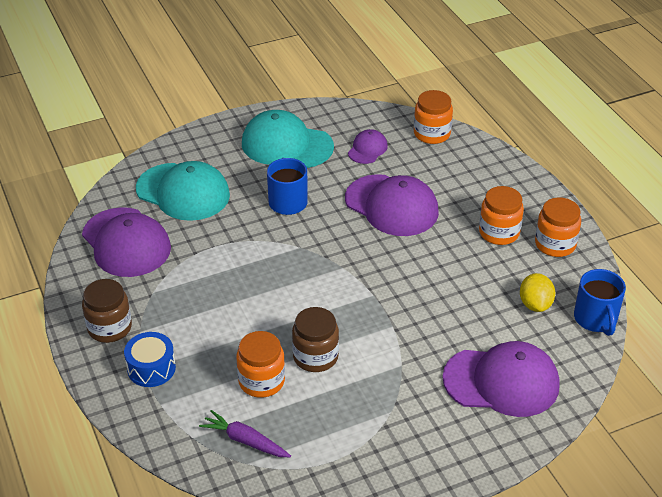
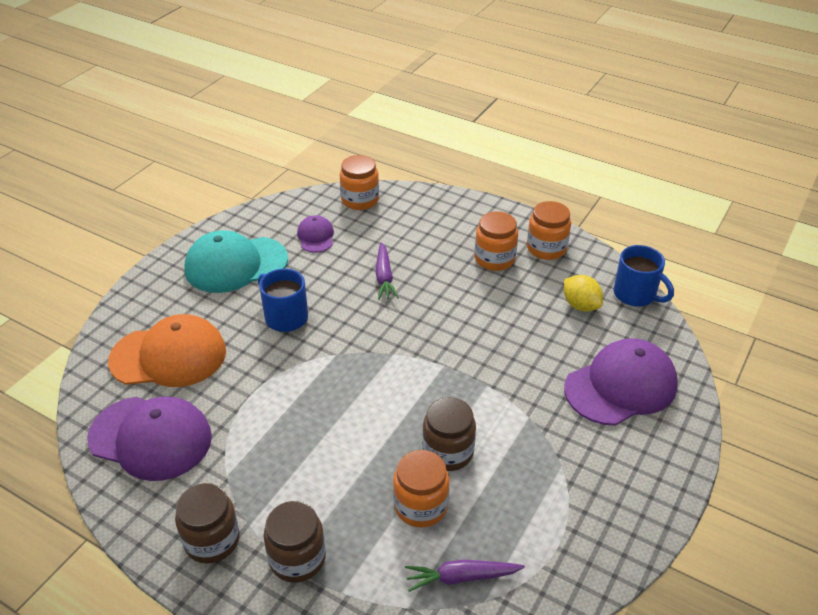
camera: 35 degrees left, 0 degrees up
blue drum [124,332,176,387] -> brown jar [263,501,326,583]
turquoise cap [136,161,230,221] -> orange cap [108,314,226,387]
purple cap [345,174,439,236] -> purple carrot [375,242,399,300]

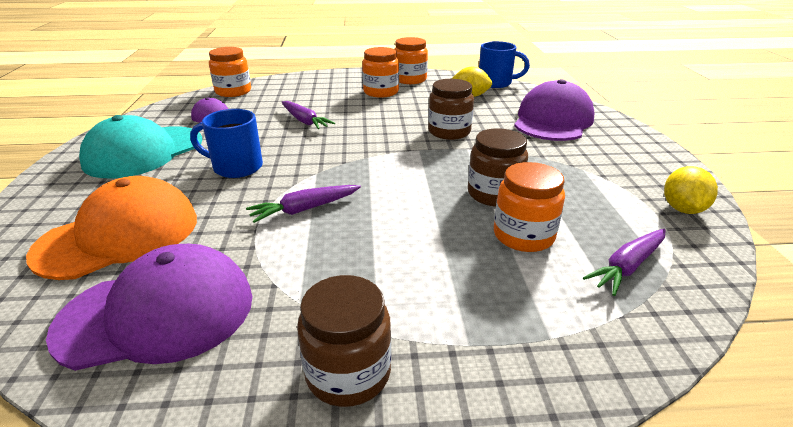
camera: 35 degrees left, 10 degrees down
brown jar [263,501,326,583] -> brown jar moved to [428,79,474,140]
none -> purple carrot [246,185,361,223]
none -> yellow lemon [664,166,718,214]

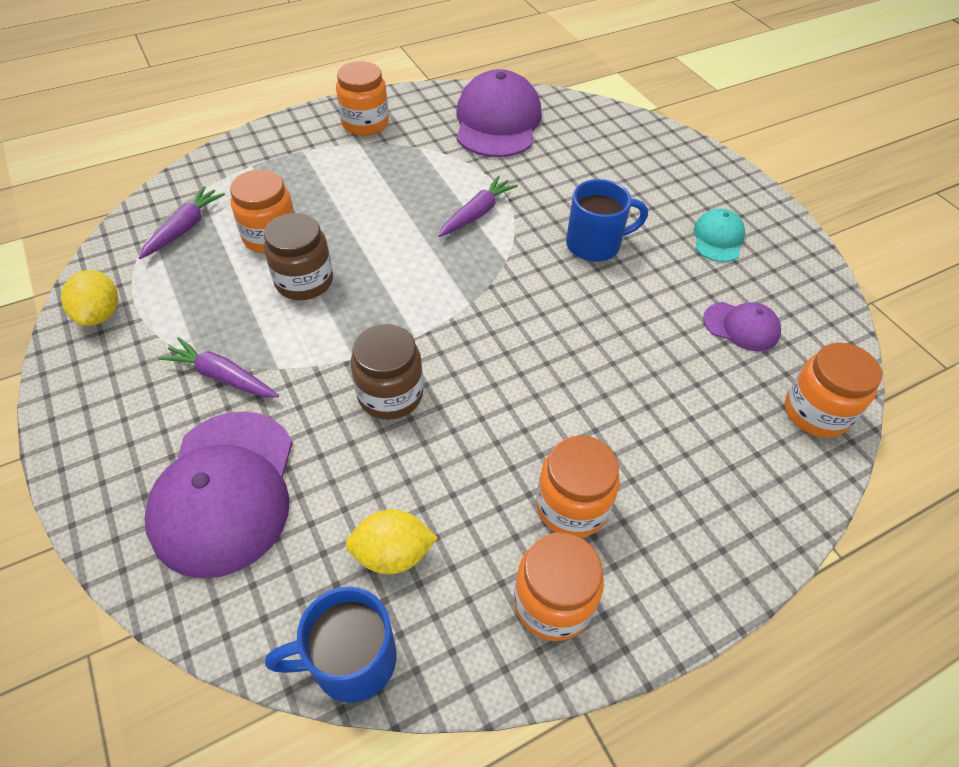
camera: 155 degrees right, 20 degrees up
orange cap [26,176,197,280] -> none
purple cap [46,244,252,371] -> purple cap turned 135 degrees clockwise [457,69,542,157]
turquoise cap [79,115,202,178] -> turquoise cap [694,208,745,262], size x0.50
purple carrot [281,101,335,129] -> purple carrot moved to [158,337,279,398]
brown jar [297,275,391,407] -> orange jar [336,61,389,136]

